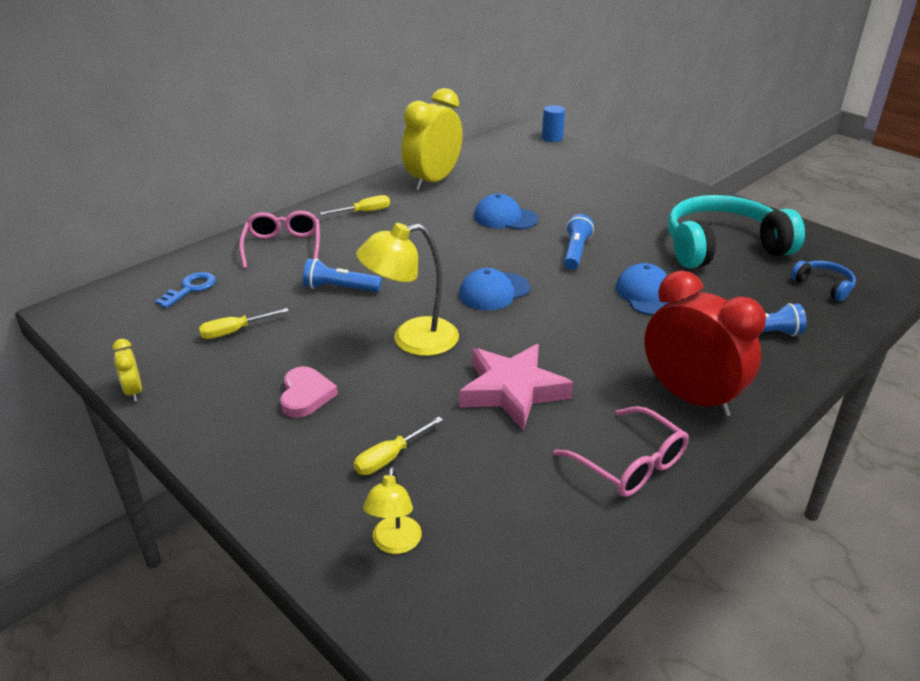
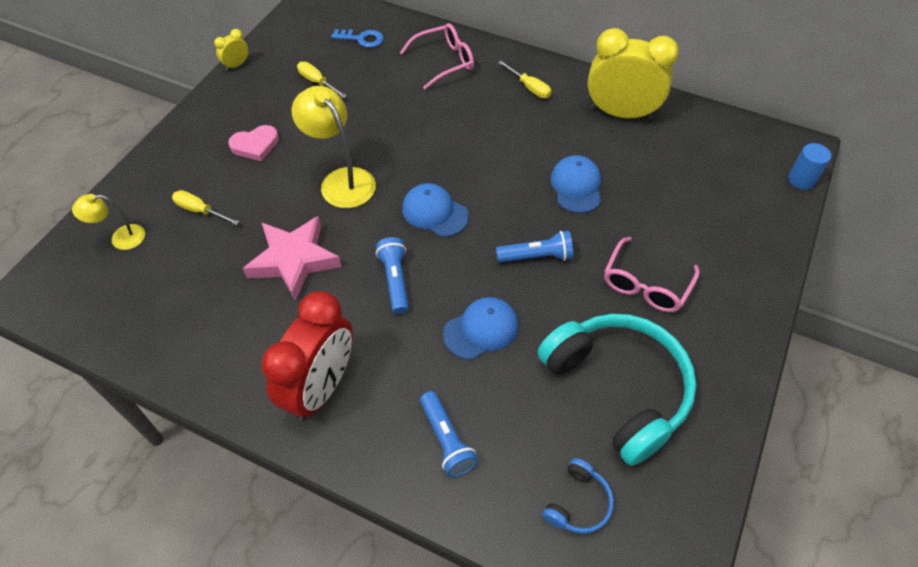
camera: 70 degrees right, 20 degrees up
blue flashlight [303,258,382,292] -> blue flashlight moved to [376,237,409,314]
pink glasses [553,406,689,497] -> pink glasses moved to [604,237,700,312]

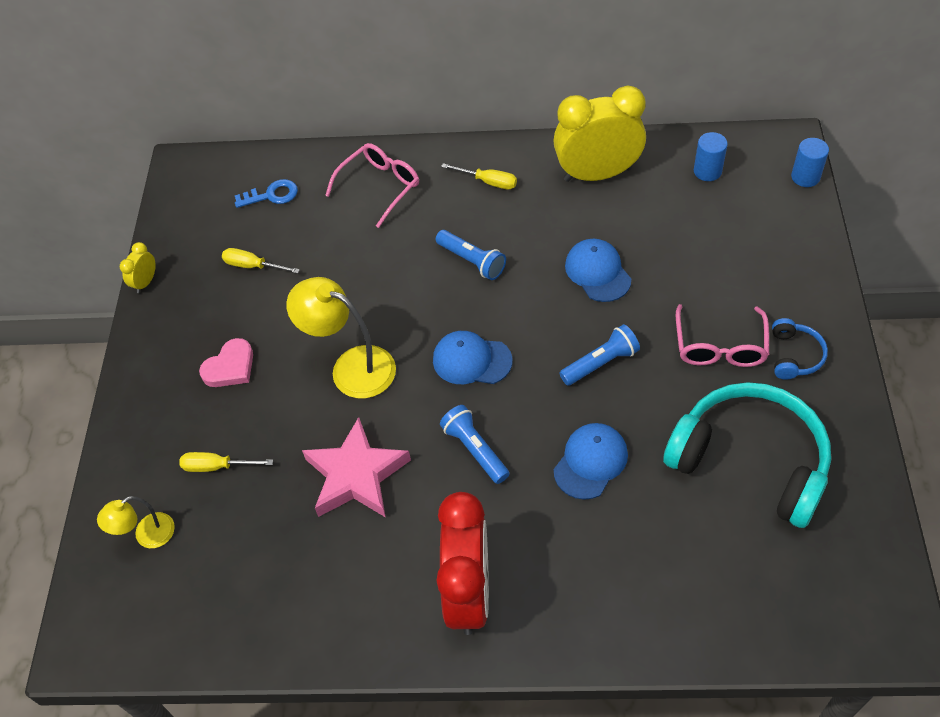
camera: 20 degrees left, 0 degrees up
blue flashlight [420,391,478,477] -> blue flashlight moved to [436,230,506,280]
blue headphones [543,458,614,534] -> blue headphones moved to [772,318,828,379]
none -> blue cylinder [694,132,728,181]

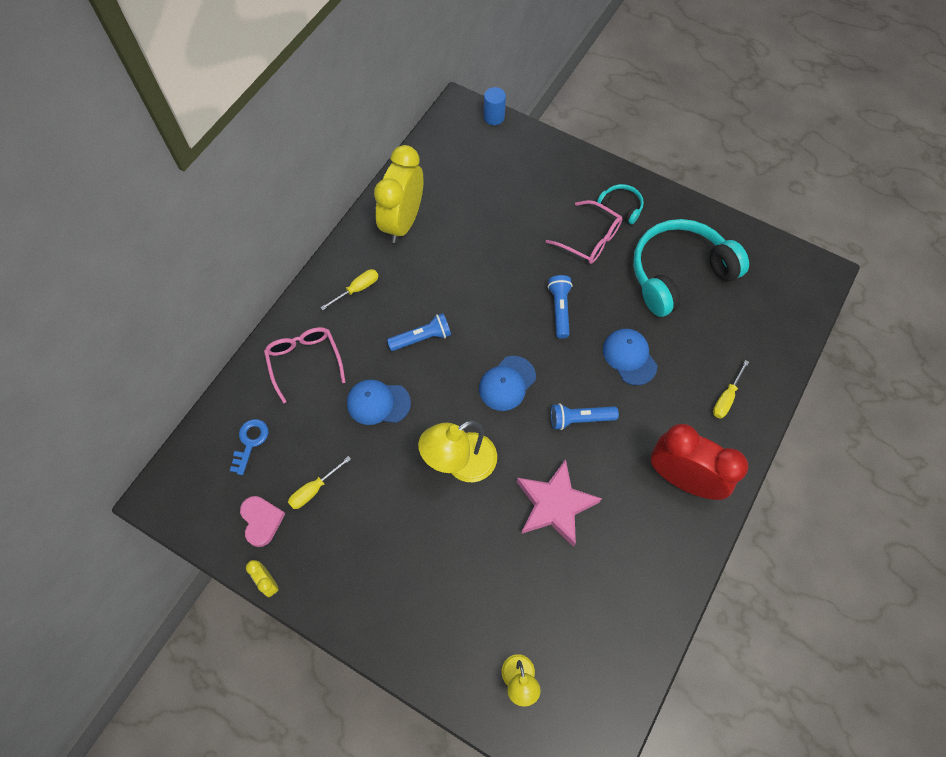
camera: 65 degrees left, 10 degrees up
yellow screwdriver [179,452,273,472] -> yellow screwdriver moved to [713,360,749,419]
pink heart [199,338,253,387] -> pink heart moved to [240,496,285,547]
blue cap [565,239,631,302] -> blue cap moved to [347,380,411,425]
blue cylinder [694,132,728,181] -> none
blue headphones [772,318,828,379] -> turquoise headphones [597,184,644,225]

